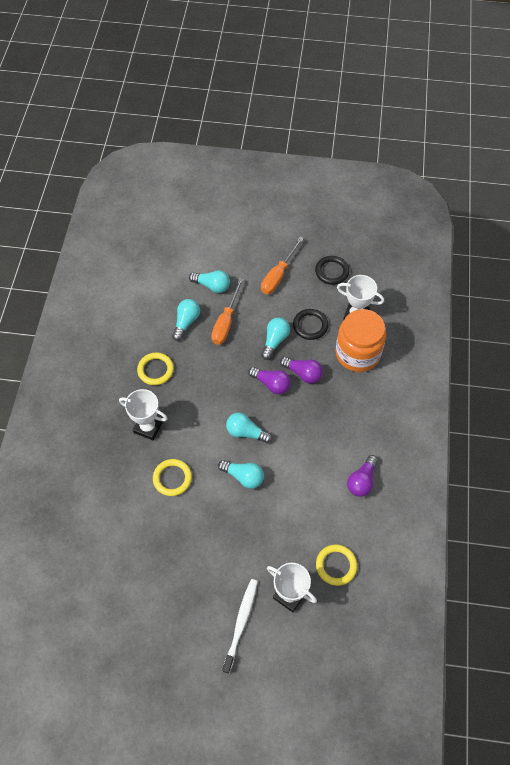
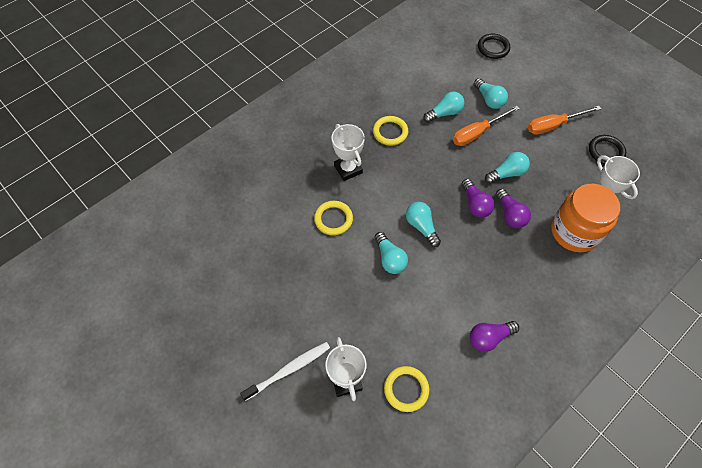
camera: 40 degrees right, 0 degrees up
black ring [293,309,328,340] -> black ring moved to [478,34,510,59]

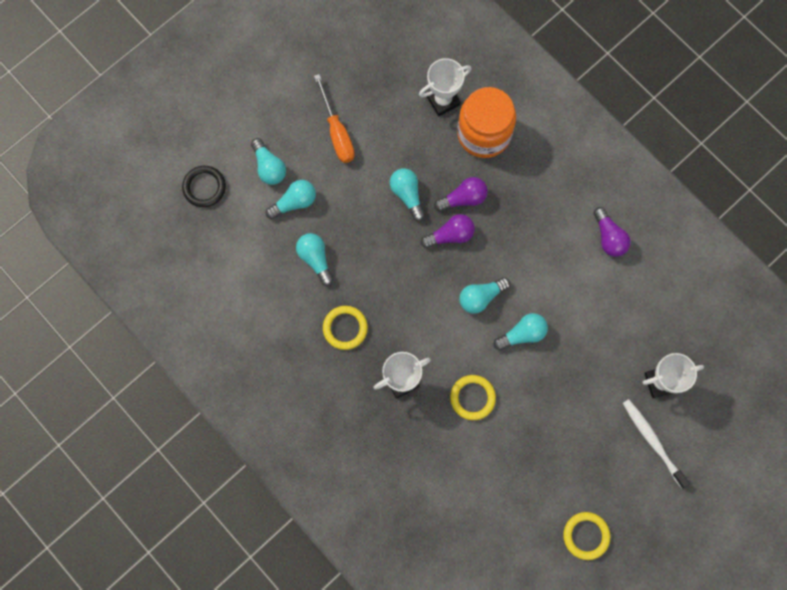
camera: 90 degrees left, 15 degrees up
yellow ring [384,366,429,412] -> yellow ring moved to [563,512,610,560]
orange screwdriver [453,105,520,146] -> none
black ring [589,135,626,164] -> none
none -> turquoise light bulb [251,138,286,185]

